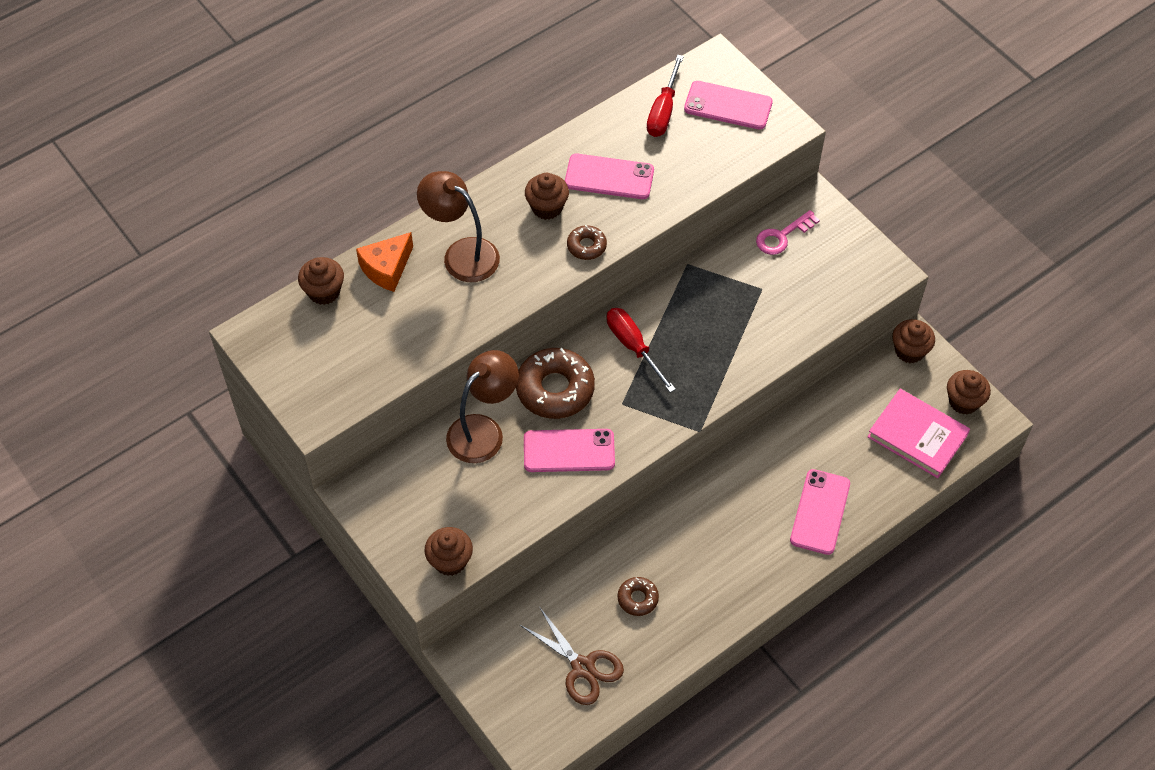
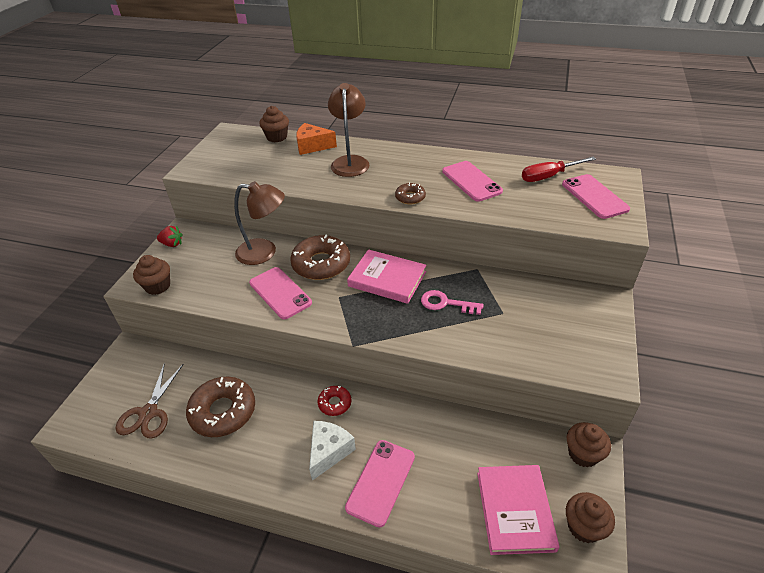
camera: 55 degrees right, 15 degrees down
brown cupcake [525,173,569,220] -> none
red screwdriver [607,308,676,392] -> pink book [347,249,426,304]
brown donut [618,577,659,616] -> brown donut [186,376,255,437], size x1.97
pink key [756,210,820,255] -> pink key moved to [421,290,484,315]
pink phone [790,469,850,555] -> pink phone turned 45 degrees counterclockwise [345,440,415,527]
none -> red strawberry [157,226,183,247]
none -> white cheese [309,421,356,481]
none -> red donut [318,386,351,416]

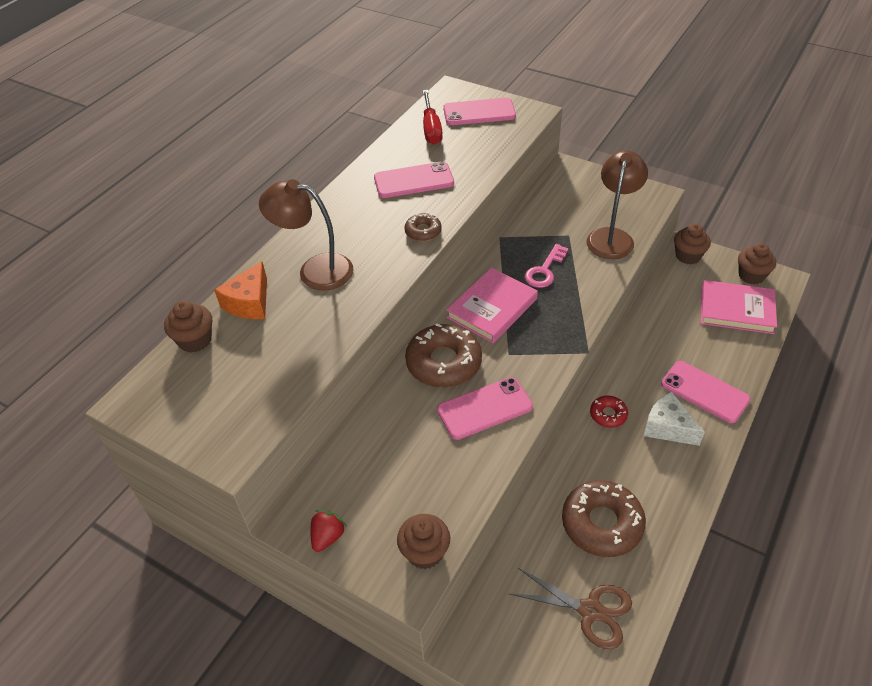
camera: 75 degrees left, 5 degrees up
brown lamp [234,181,285,265] -> brown lamp moved to [586,150,648,259]

